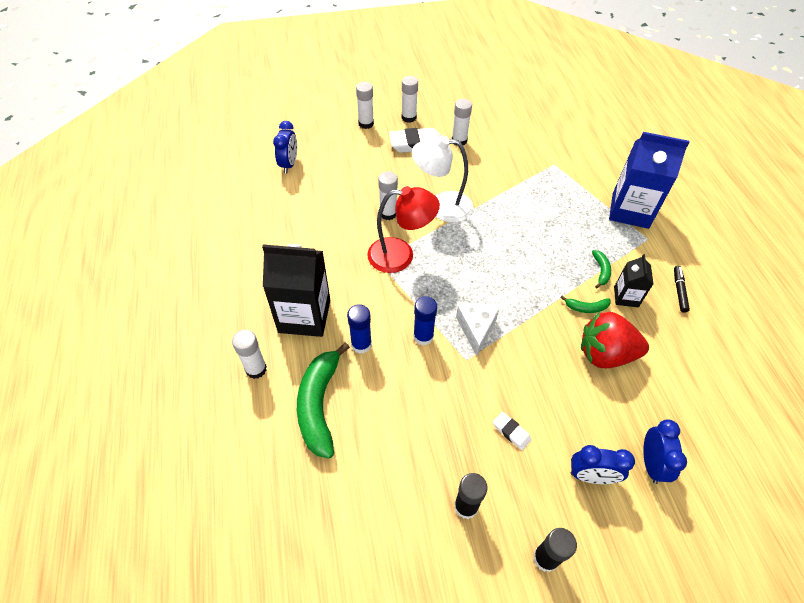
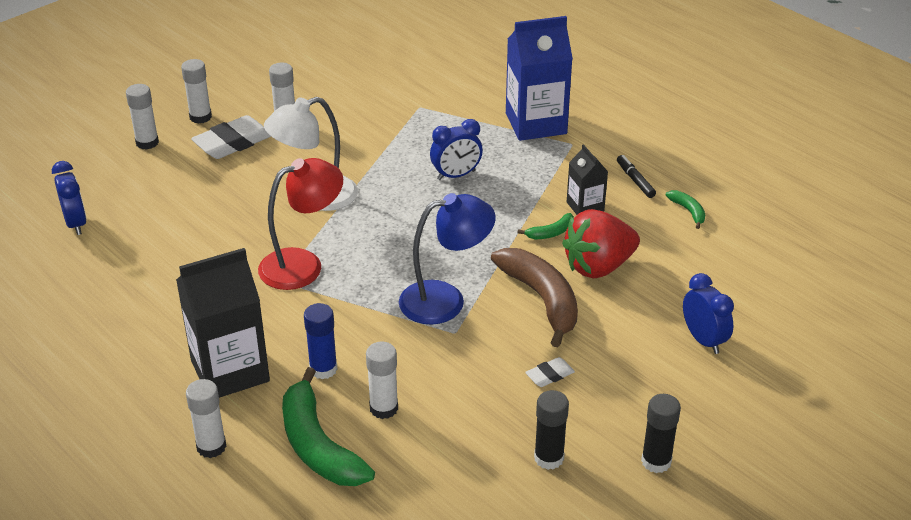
camera: 30 degrees left, 15 degrees down
white glue stick [378,171,398,220] -> white glue stick moved to [366,342,398,419]
blue glue stick [413,296,437,345] -> none
white cheese [456,303,500,356] -> blue lamp [399,193,496,325]
white eraser [493,412,532,450] -> white eraser turned 45 degrees counterclockwise [525,357,575,387]
blue clock [570,445,635,484] -> blue clock moved to [430,119,483,180]
green banana [592,250,611,288] -> green banana moved to [665,190,705,229]
none -> brown banana [491,248,578,347]

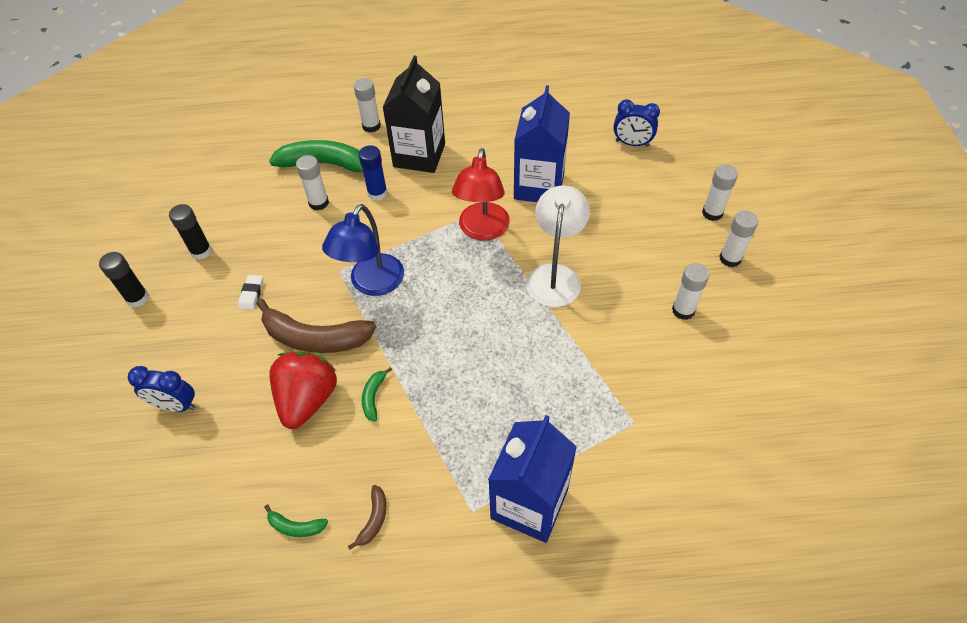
camera: 130 degrees right, 15 degrees up
white eraser [191,115,271,159] -> none
blue clock [430,119,483,180] -> none
black carton [567,144,608,215] -> none
black marker [617,155,656,198] -> brown banana [348,485,386,550]
none -> blue carton [514,85,570,202]

